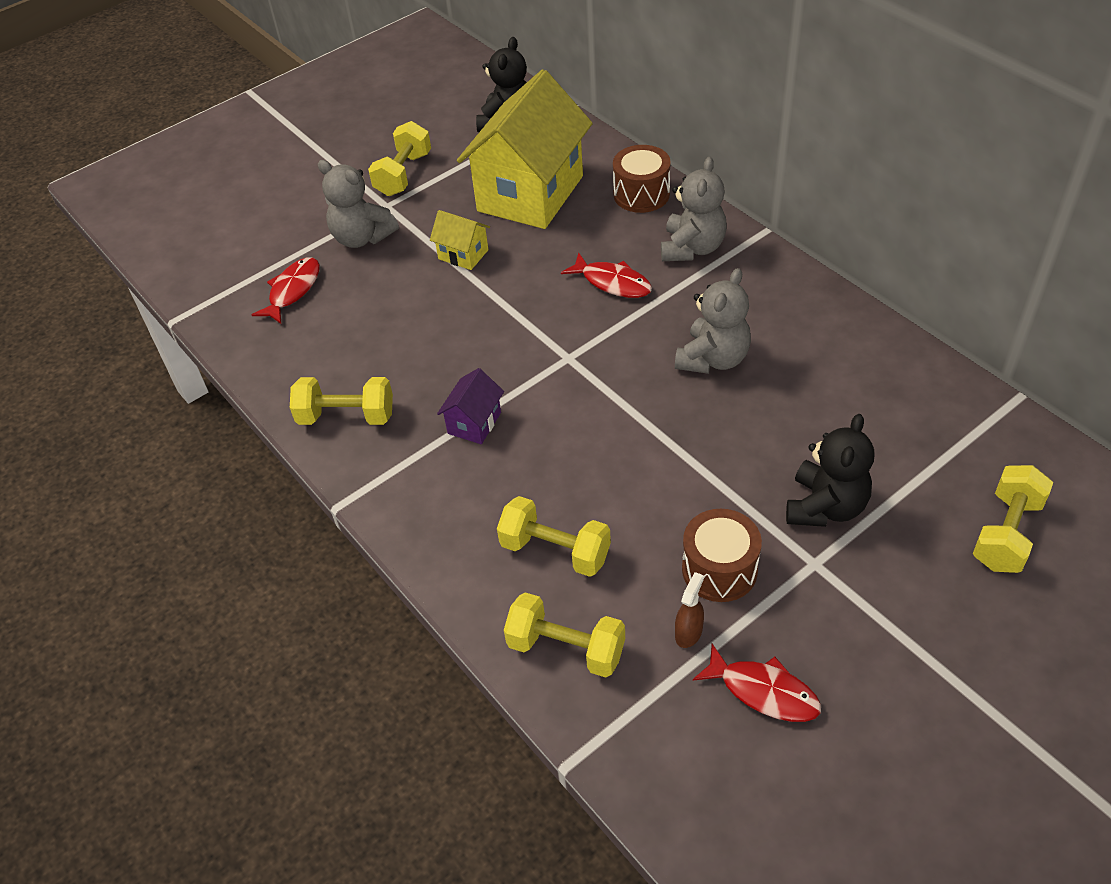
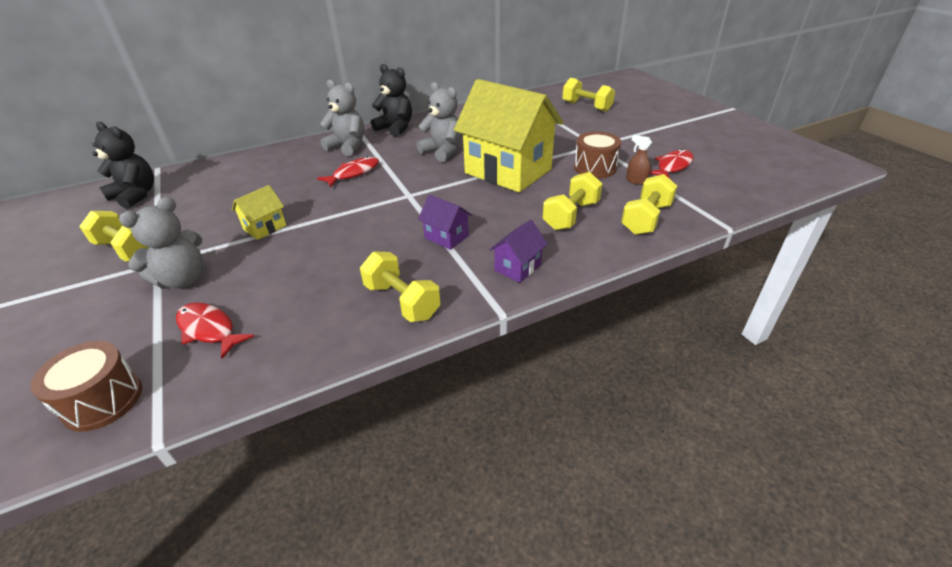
camera: 80 degrees left, 10 degrees down
yellow dumbbell [290,377,393,425] -> yellow dumbbell turned 60 degrees counterclockwise [360,251,441,322]
yellow house [457,69,593,229] -> yellow house moved to [454,79,563,192]
brown drum [613,145,671,213] -> brown drum moved to [31,341,142,432]
black teddy bear [786,414,874,527] -> black teddy bear moved to [371,64,412,137]
none -> purple house [489,220,548,283]

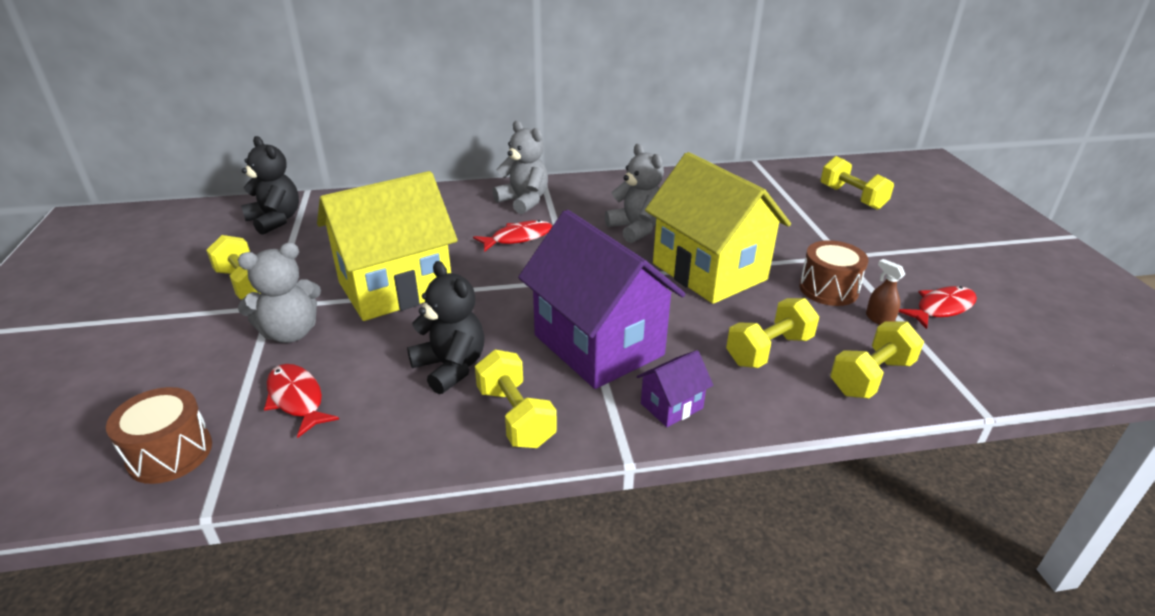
camera: 15 degrees right, 5 degrees down
yellow house [232,185,287,240] -> yellow house [317,171,458,321], size x2.38
black teddy bear [371,64,412,137] -> black teddy bear moved to [407,261,485,394]
purple house [418,195,472,250] -> purple house [518,210,686,389], size x2.38

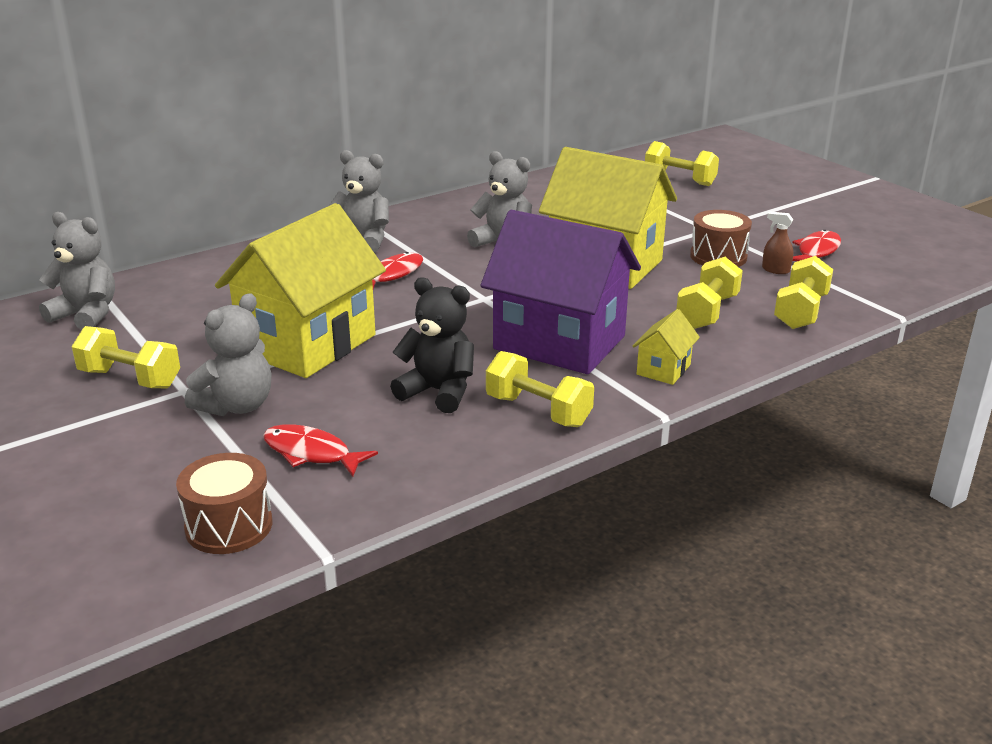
camera: 25 degrees left, 5 degrees down
black teddy bear [241,136,299,235] -> grey teddy bear [39,212,115,330]
purple house [637,350,713,427] -> yellow house [632,309,700,385]

